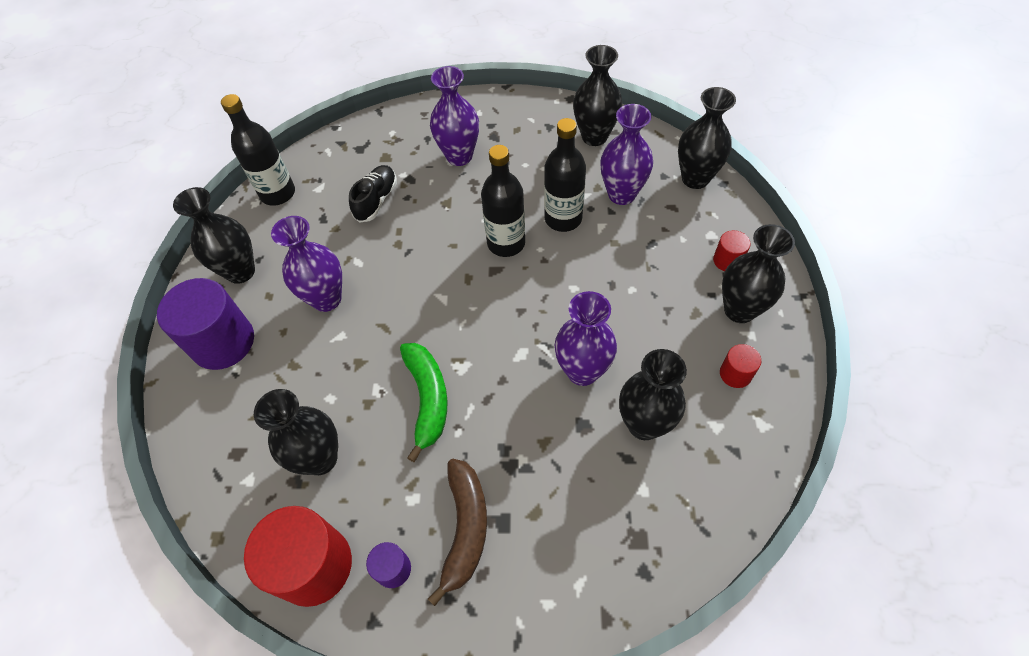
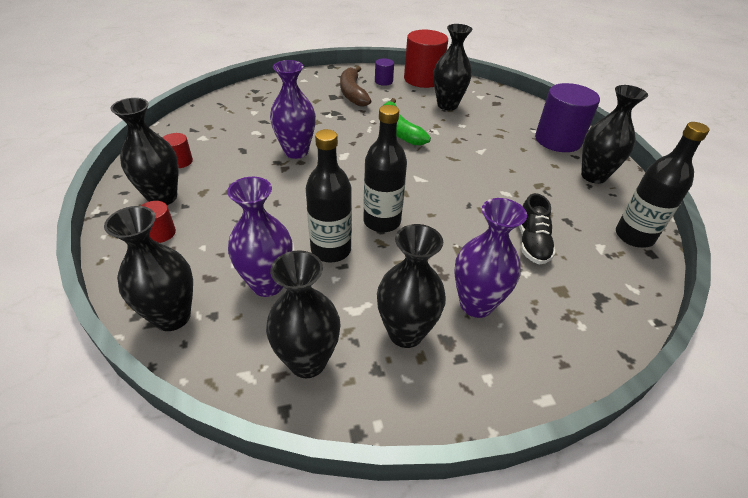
camera: 160 degrees right, 15 degrees down
purple vase [271,216,342,312] -> none
black vase [619,349,687,440] -> black vase moved to [377,224,446,348]

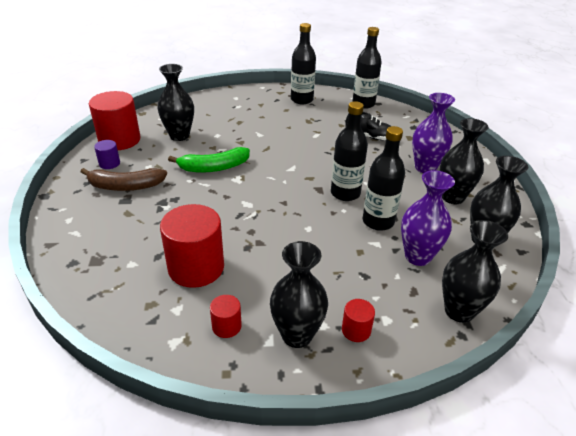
camera: 80 degrees left, 5 degrees down
purple vase [270,60,316,159] -> none
purple cylinder [535,83,600,152] -> none
black vase [581,85,648,184] -> black bottle [291,23,316,104]
none -> red cylinder [160,204,224,288]

